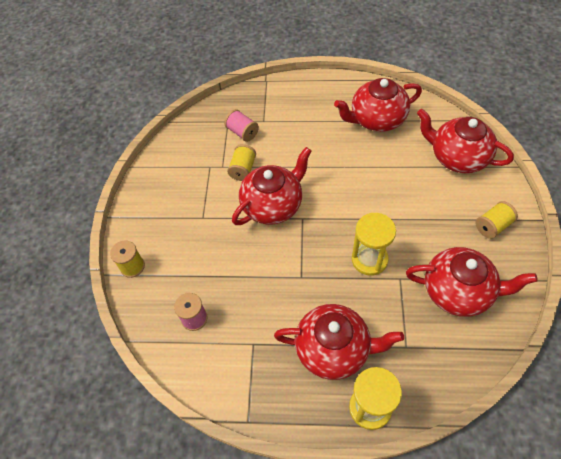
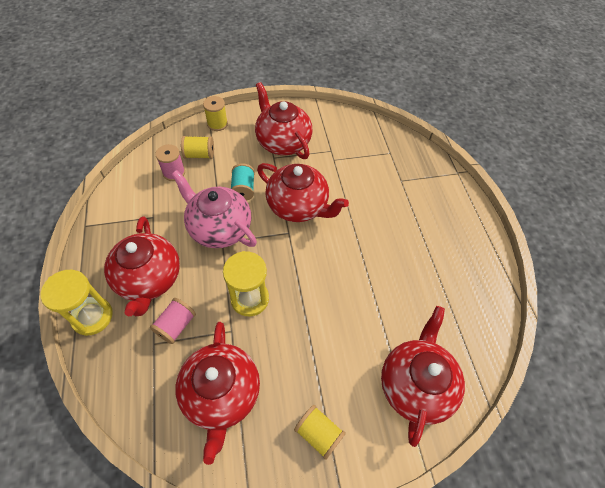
camera: 70 degrees right, 0 degrees up
pink spool [224,109,259,142] -> pink spool moved to [150,298,196,344]
yellow spool [227,144,256,181] -> yellow spool moved to [181,136,214,159]
red teapot [334,78,422,132] -> red teapot moved to [255,82,312,159]
none -> pink teapot [171,170,257,248]
none -> turquoise spool [231,163,255,201]

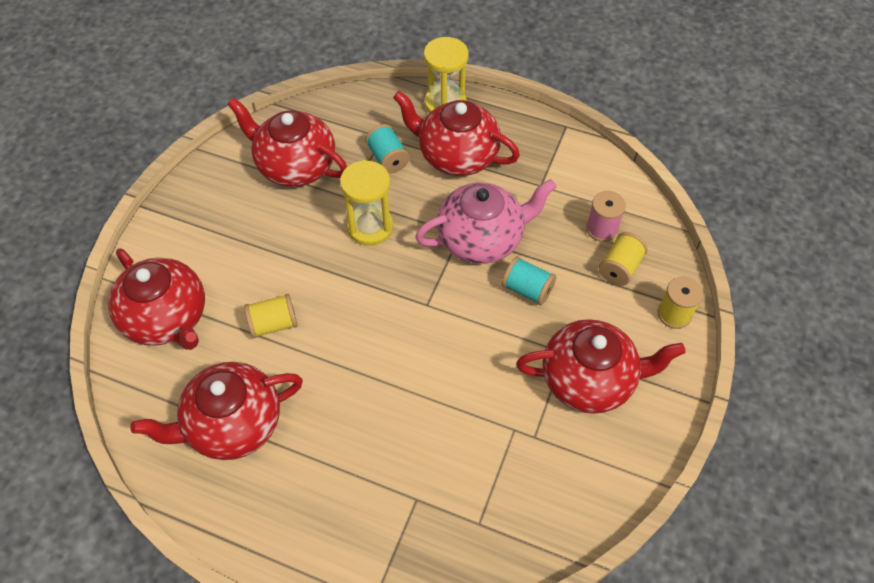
camera: 125 degrees right, 0 degrees up
pink spool [150,298,196,344] -> turquoise spool [365,124,409,174]
red teapot [257,163,349,222] -> red teapot moved to [130,362,303,460]
yellow spool [294,405,346,460] -> yellow spool moved to [244,294,298,338]

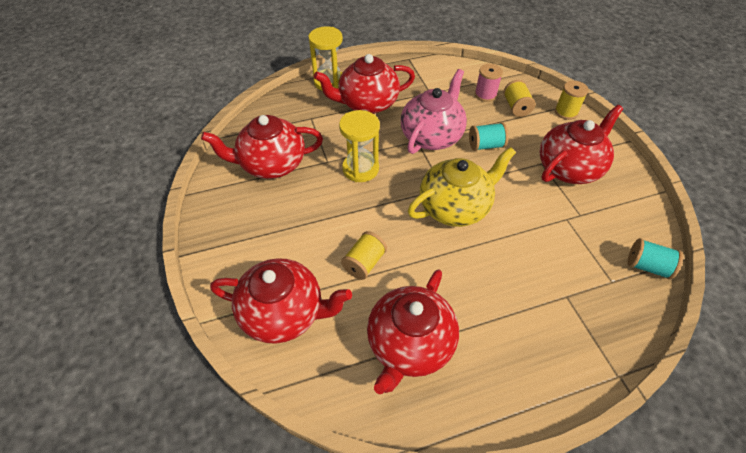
camera: 40 degrees left, 5 degrees down
turquoise spool [365,124,409,174] -> turquoise spool moved to [628,238,683,279]
none -> yellow teapot [408,147,516,227]

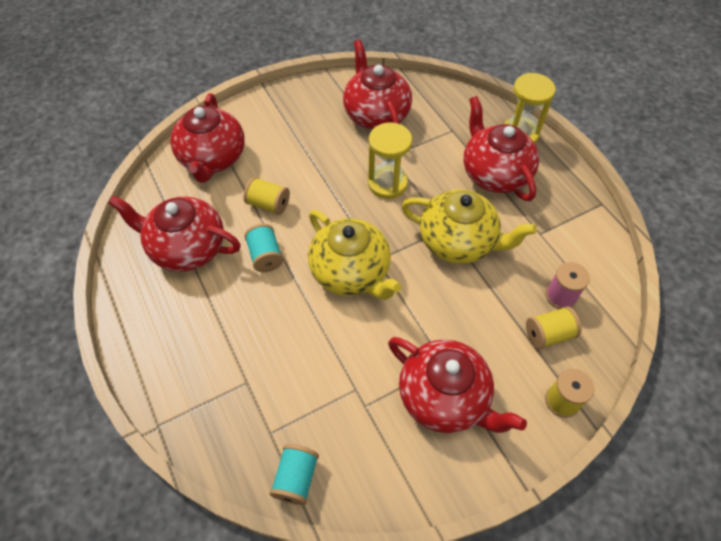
camera: 80 degrees right, 5 degrees up
pink teapot [401,69,467,154] -> yellow teapot [401,189,537,264]
turquoise spool [469,123,509,151] -> turquoise spool moved to [244,223,283,272]

